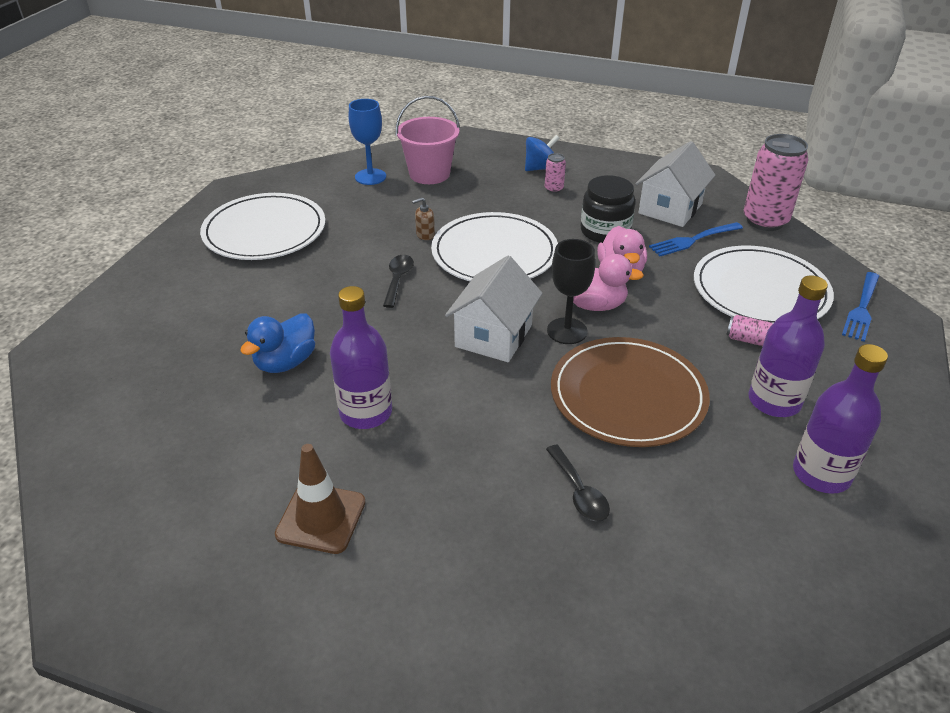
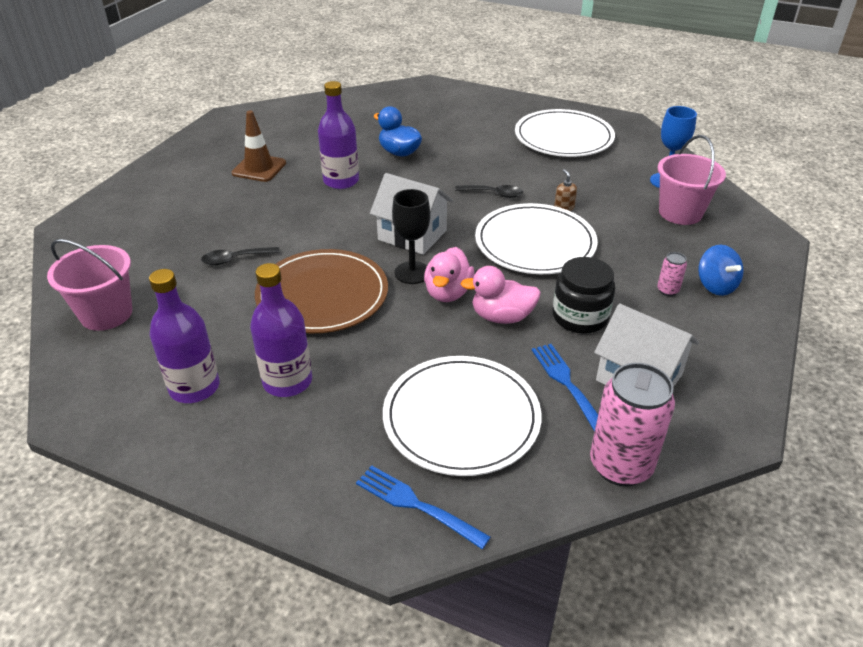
camera: 95 degrees right, 0 degrees up
pink can [726,315,773,346] -> none
none -> pink bucket [47,239,132,331]

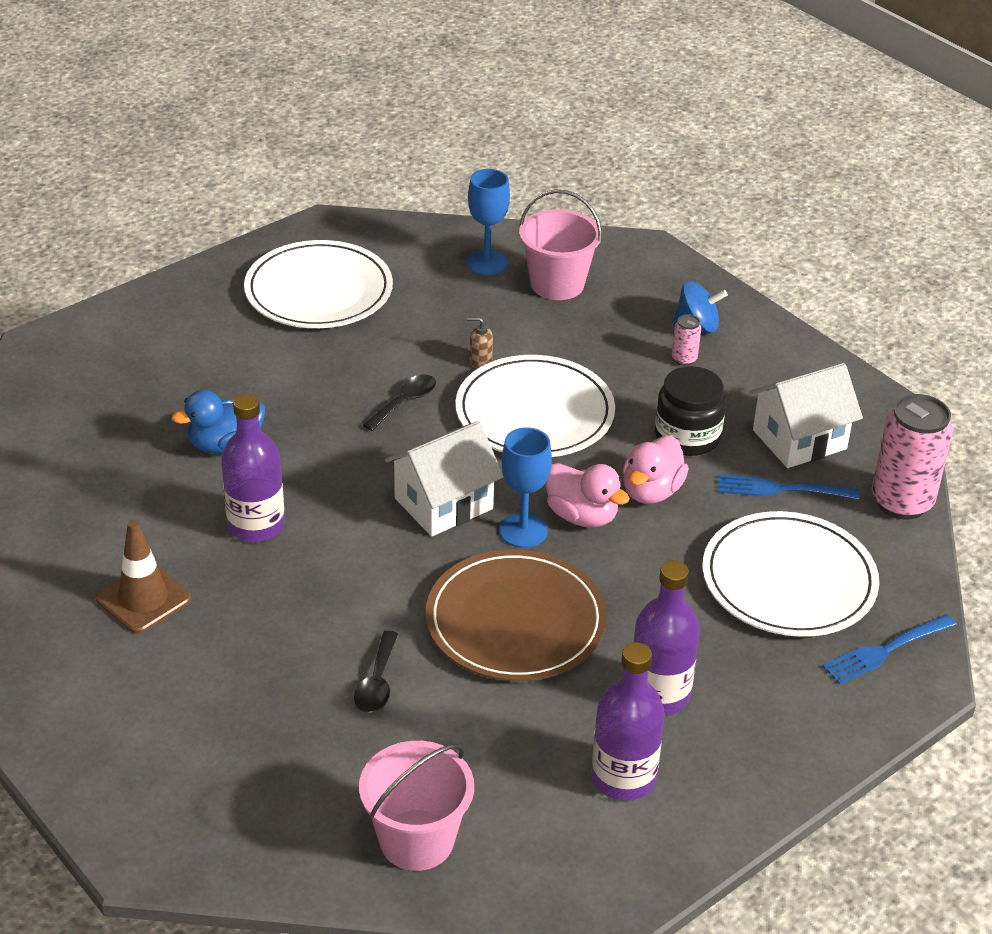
camera: 65 degrees left, 0 degrees up
black goblet [392,189,430,284] -> blue goblet [499,427,552,548]

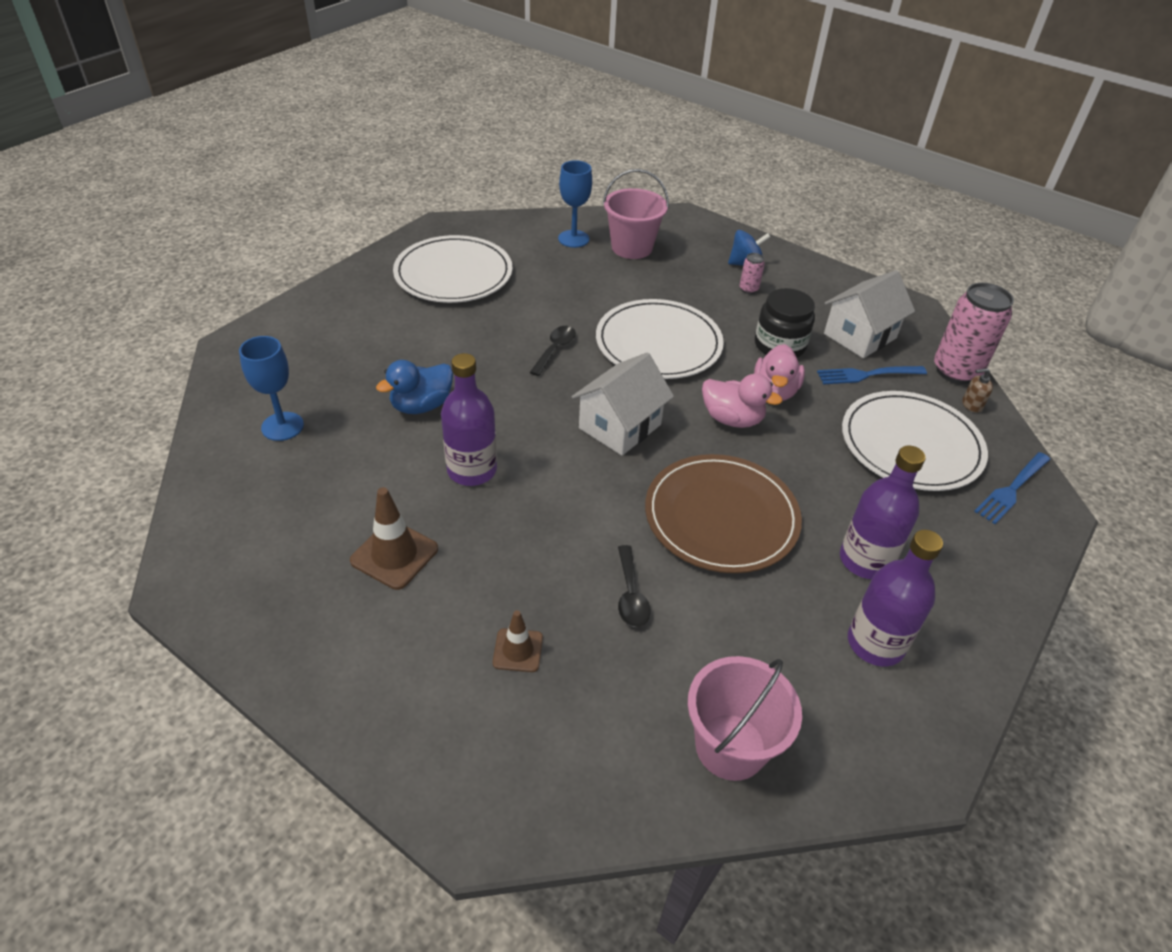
camera: 15 degrees left, 5 degrees up
brown soap dispenser [467,317,493,368] -> brown soap dispenser moved to [962,368,993,413]
blue goblet [499,427,552,548] -> blue goblet moved to [239,336,304,441]
none -> brown traffic cone [493,610,543,672]

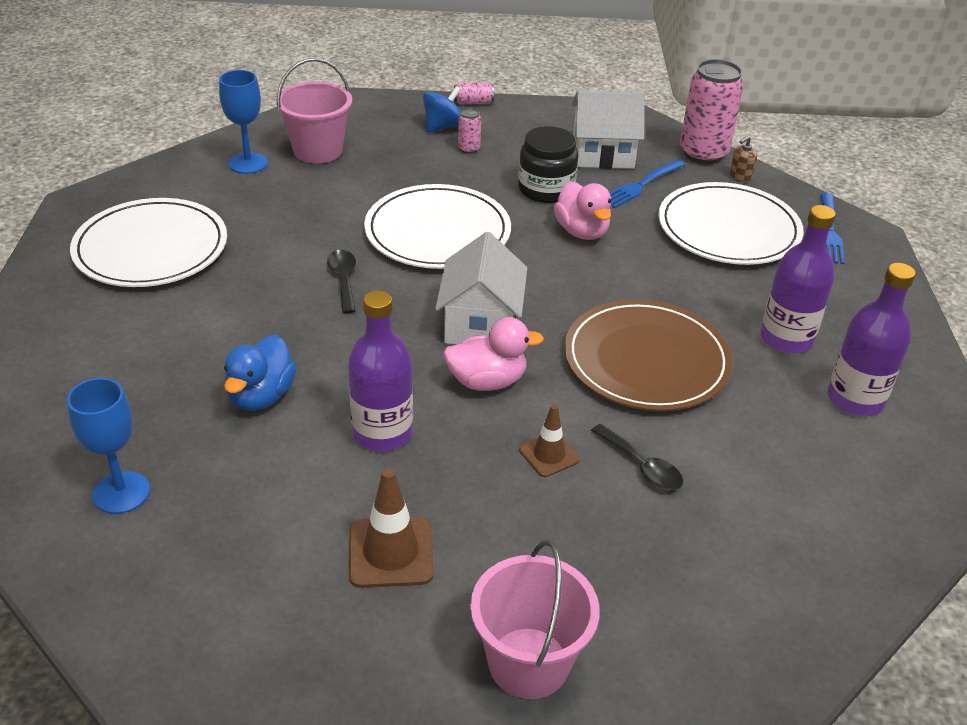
camera: 35 degrees left, 5 degrees down
brown traffic cone [493,610,543,672] -> brown traffic cone moved to [519,404,580,477]
pink bucket [688,656,802,781] -> pink bucket moved to [470,540,600,699]
pink duck [702,374,783,428] -> pink duck moved to [443,317,544,391]
white house [824,270,915,358] -> white house turned 75 degrees clockwise [572,90,645,169]
none -> pink can [454,82,494,104]

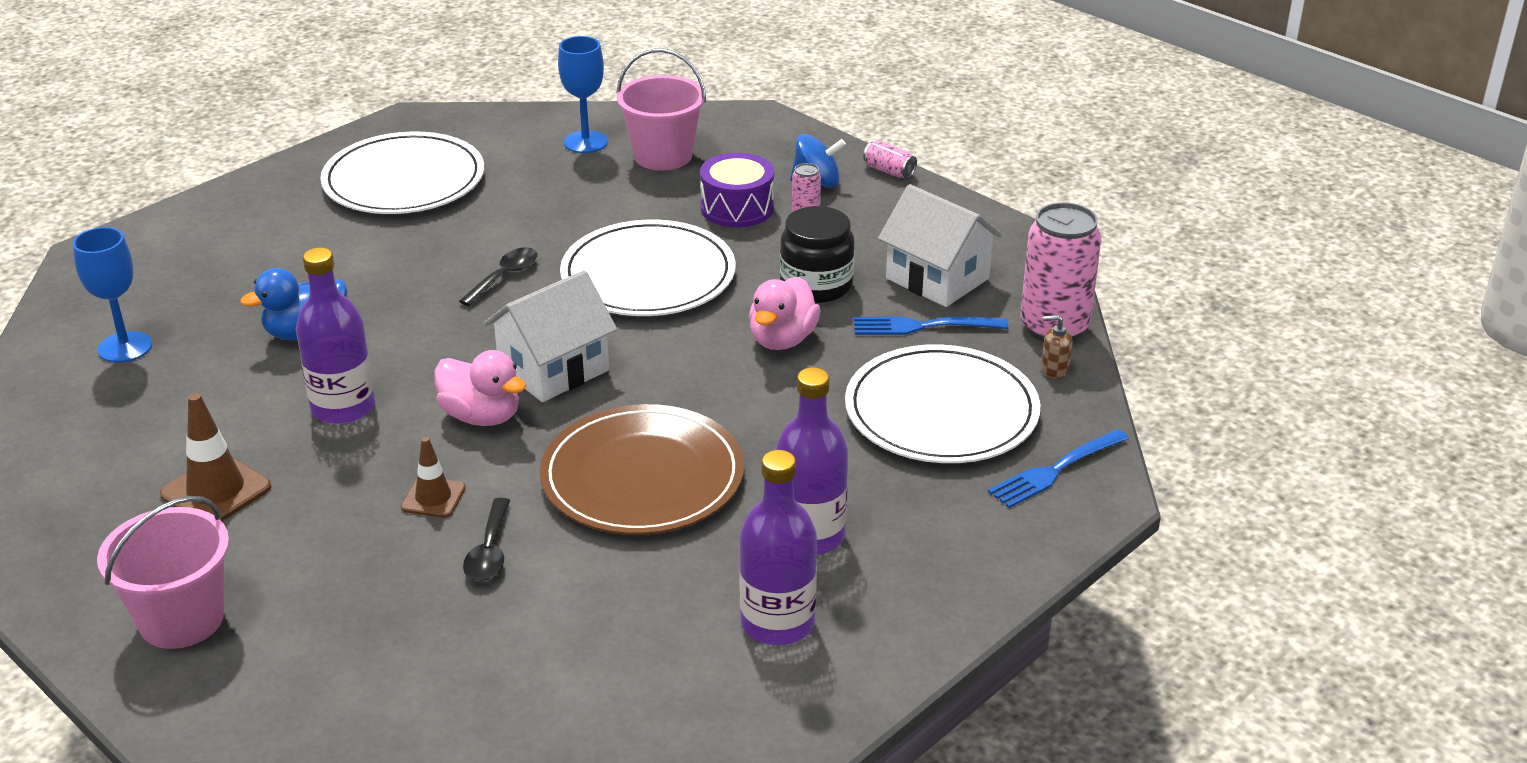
camera: 45 degrees right, 5 degrees down
none -> purple drum [700,153,774,227]

